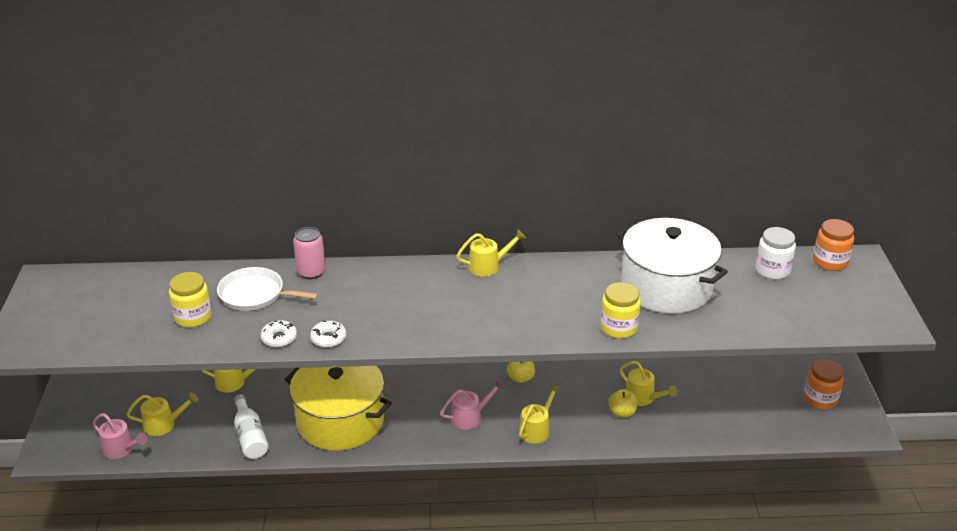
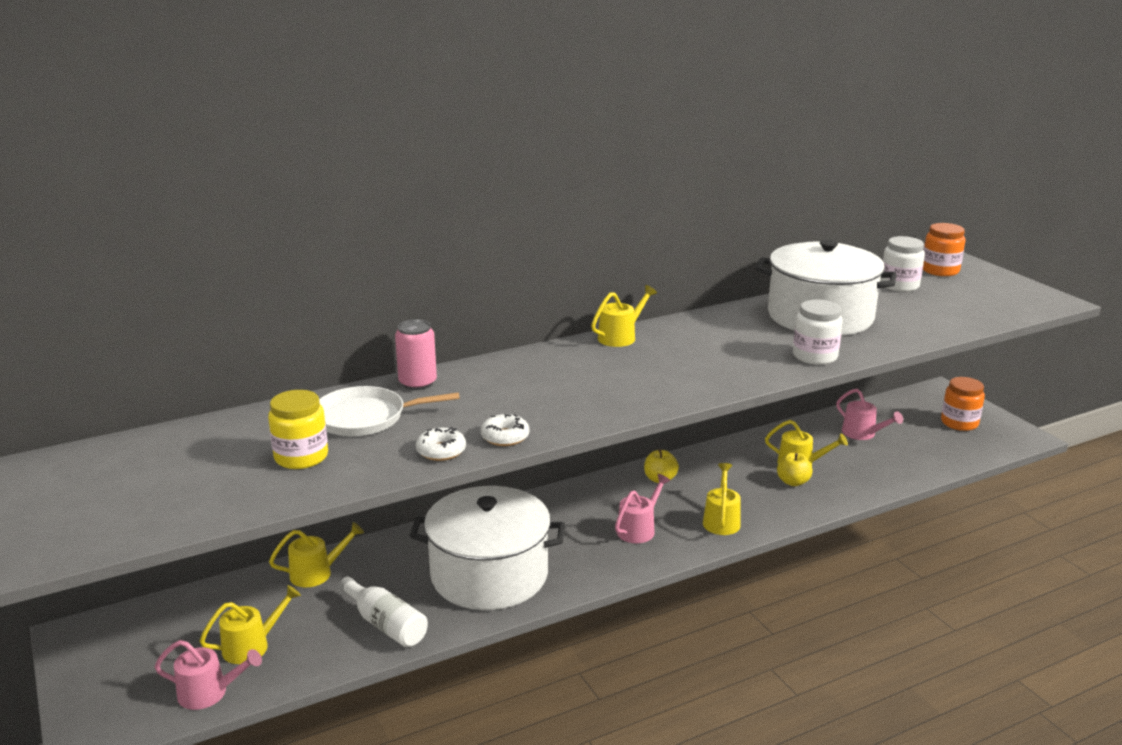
camera: 25 degrees left, 10 degrees down
yellow pot [285,366,392,451] -> white pot [410,486,565,610]
yellow jar [600,282,641,339] -> white jar [793,299,843,365]
none -> pink watering can [836,389,903,440]

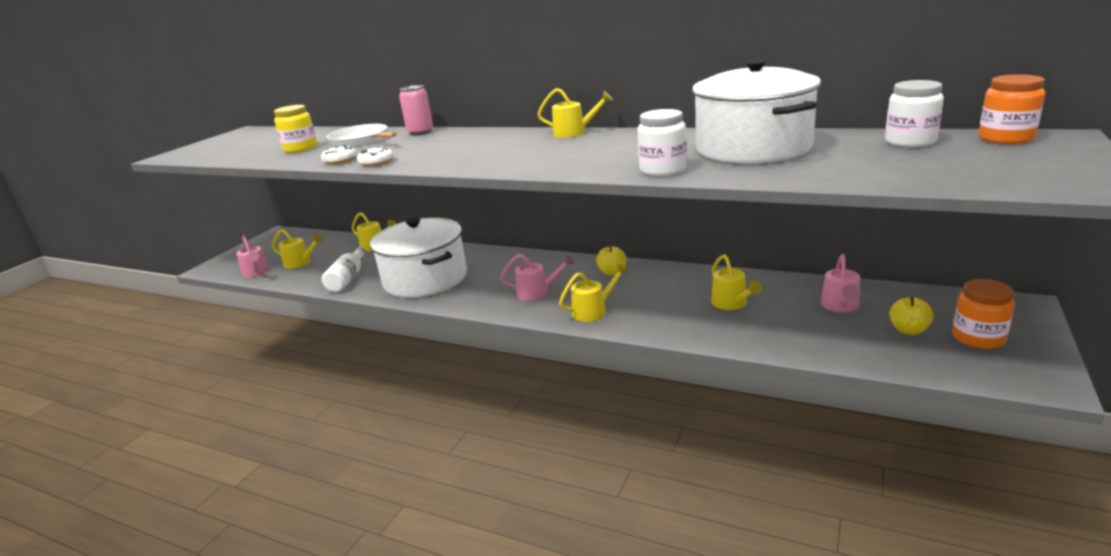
camera: 55 degrees right, 0 degrees up
yellow apple [777,452,813,486] -> yellow apple moved to [889,297,934,335]

